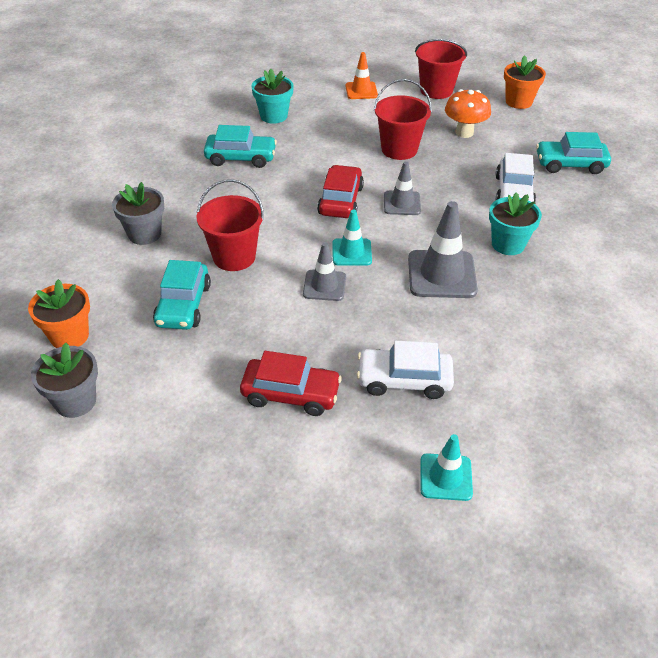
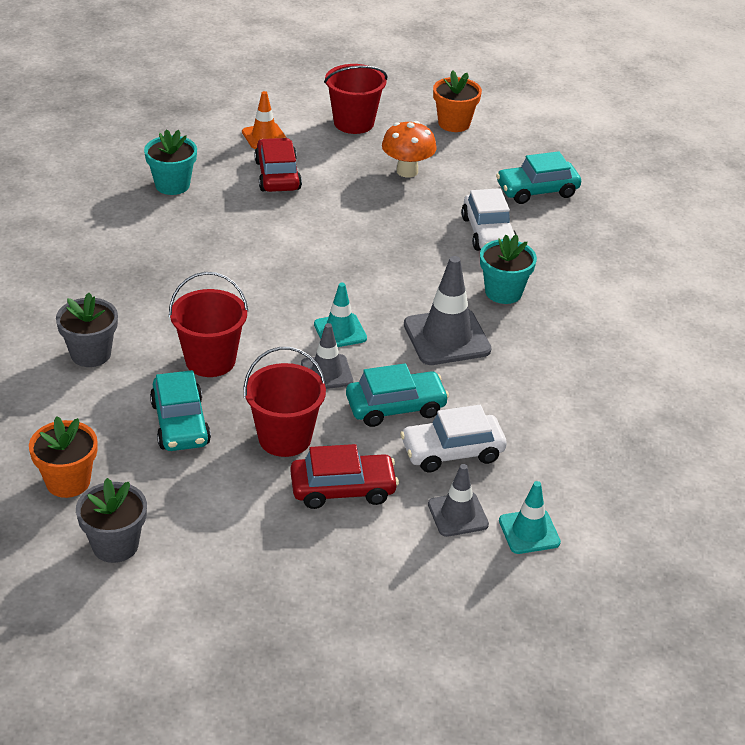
camera: 20 degrees left, 5 degrees down
turquoise car [204,125,277,168] -> turquoise car moved to [346,363,449,427]
red car [317,165,364,218] -> red car moved to [255,138,302,192]
red bucket [374,79,432,160] -> red bucket moved to [244,347,326,457]
grey traffic cone [384,161,421,215] -> grey traffic cone moved to [428,464,489,537]

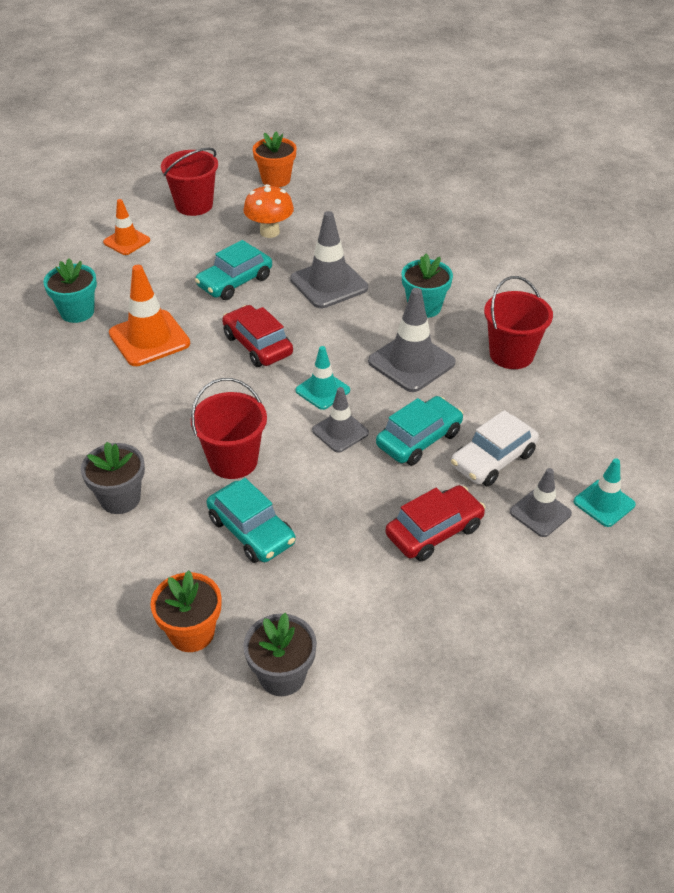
camera: 25 degrees left, 5 degrees up
red bucket [244,347,326,457] -> red bucket moved to [484,276,553,369]
red car [255,138,302,192] -> red car moved to [222,305,293,367]
white car [461,188,516,251] -> none
turquoise car [496,151,581,204] -> turquoise car moved to [195,240,272,300]
none -> orange traffic cone [109,265,190,366]
none -> grey traffic cone [290,211,368,308]

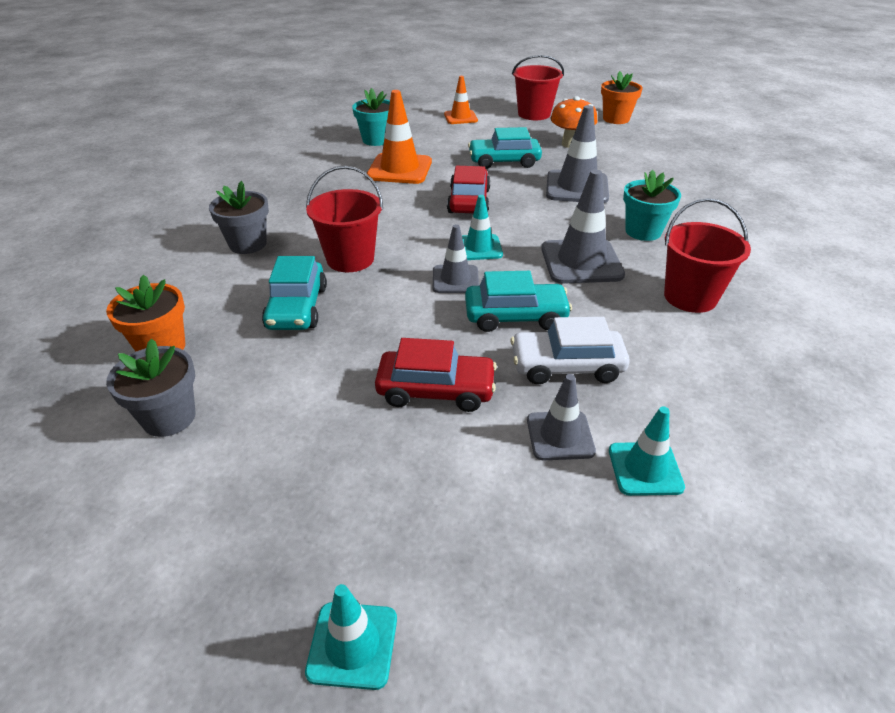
camera: 40 degrees right, 5 degrees down
none -> turquoise traffic cone [305,584,397,690]

